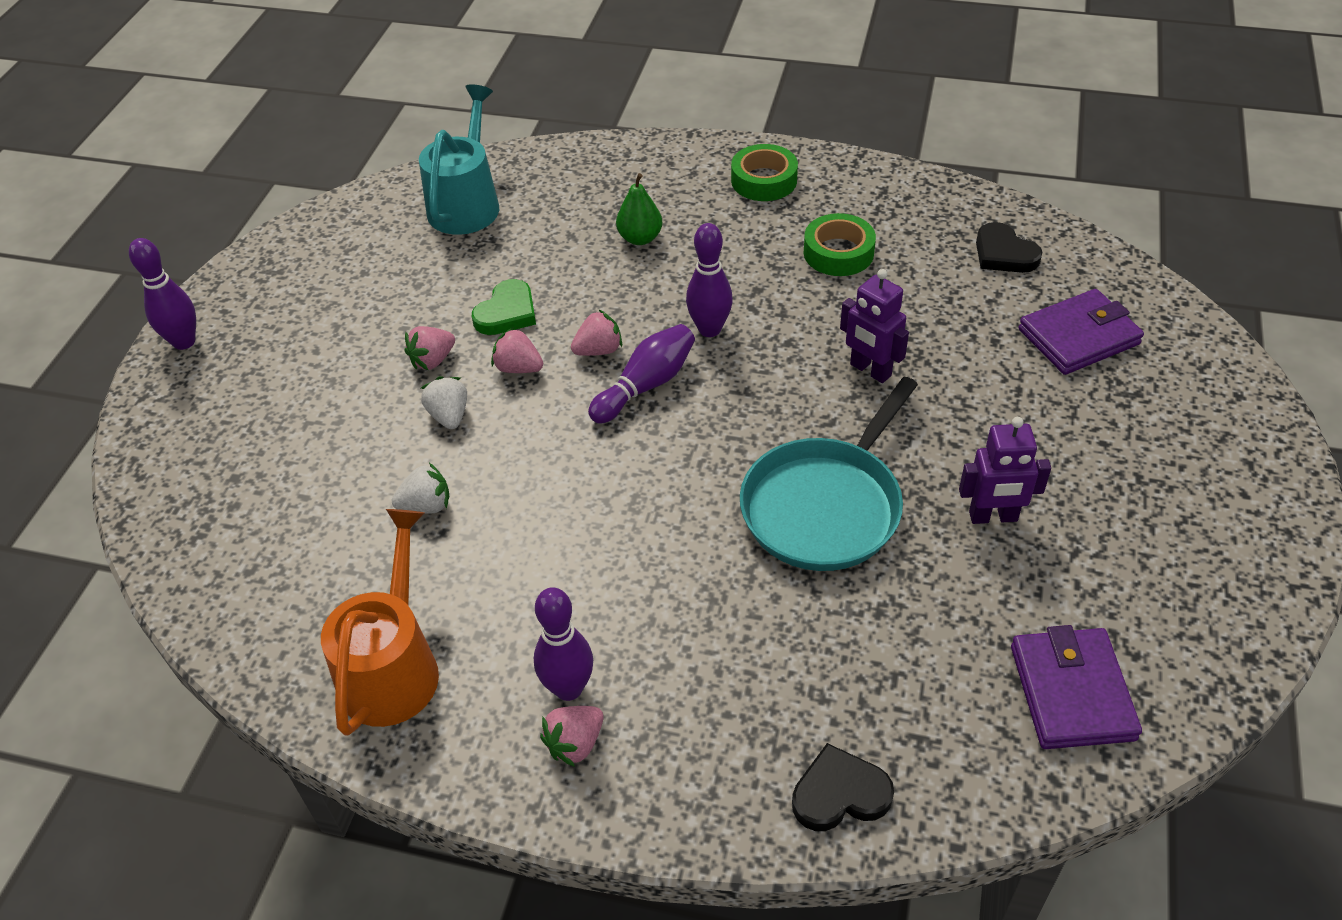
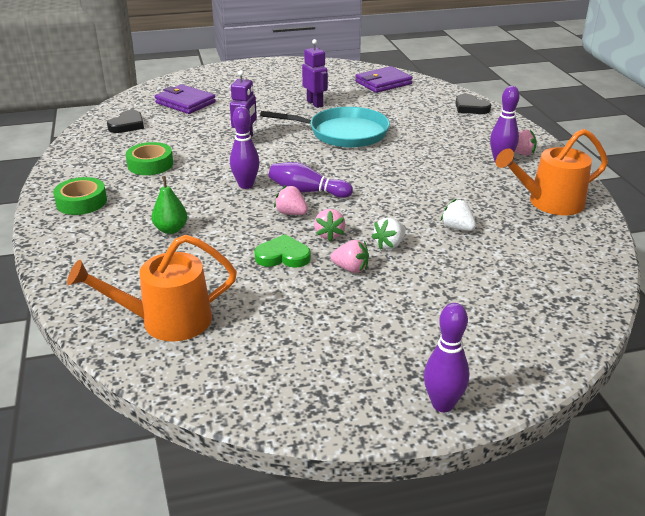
camera: 120 degrees left, 15 degrees down
turquoise watering can [419,84,499,235] -> orange watering can [67,235,237,342]

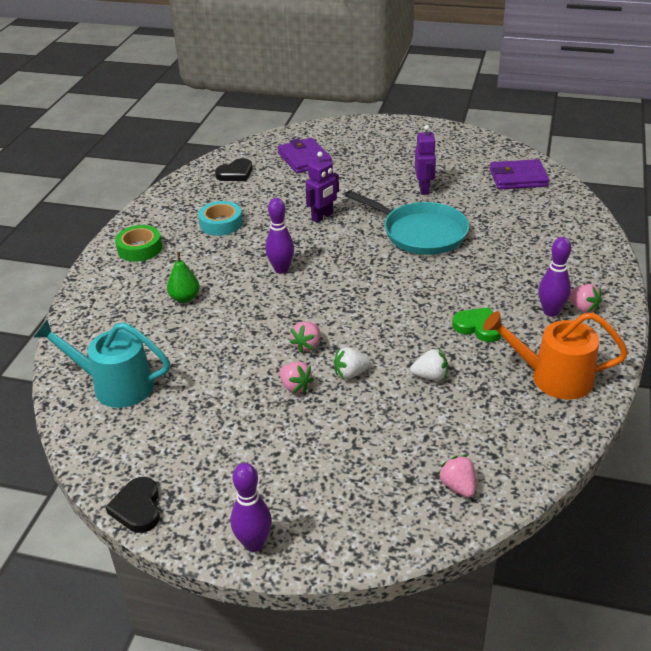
camera: 30 degrees right, 5 degrees up
orange watering can [67,235,237,342] -> turquoise watering can [33,320,170,408]
green tape [126,142,173,175] -> turquoise tape [198,201,243,236]
green heart [254,234,311,268] -> green heart moved to [452,307,502,342]
purple bowling pin [269,162,353,198] -> none
pink strawberry [274,185,308,215] -> pink strawberry moved to [438,455,476,497]
white strawberry [441,199,476,231] -> white strawberry turned 105 degrees clockwise [410,349,448,381]
black heart [455,94,491,114] -> black heart moved to [105,477,160,533]

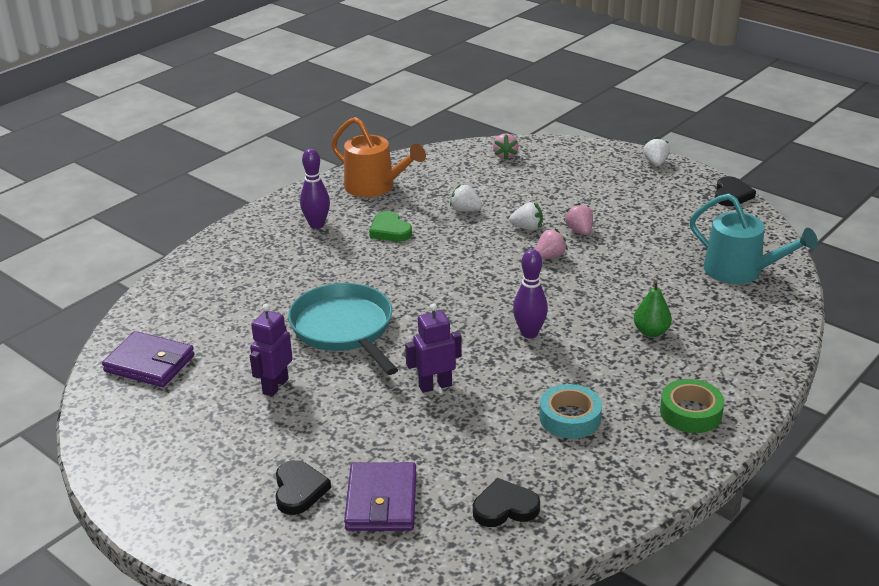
camera: 155 degrees left, 5 degrees down
purple bowling pin [231,463,272,552] -> white strawberry [643,137,670,166]
pink strawberry [569,284,602,313] -> none
none -> black heart [275,460,331,515]

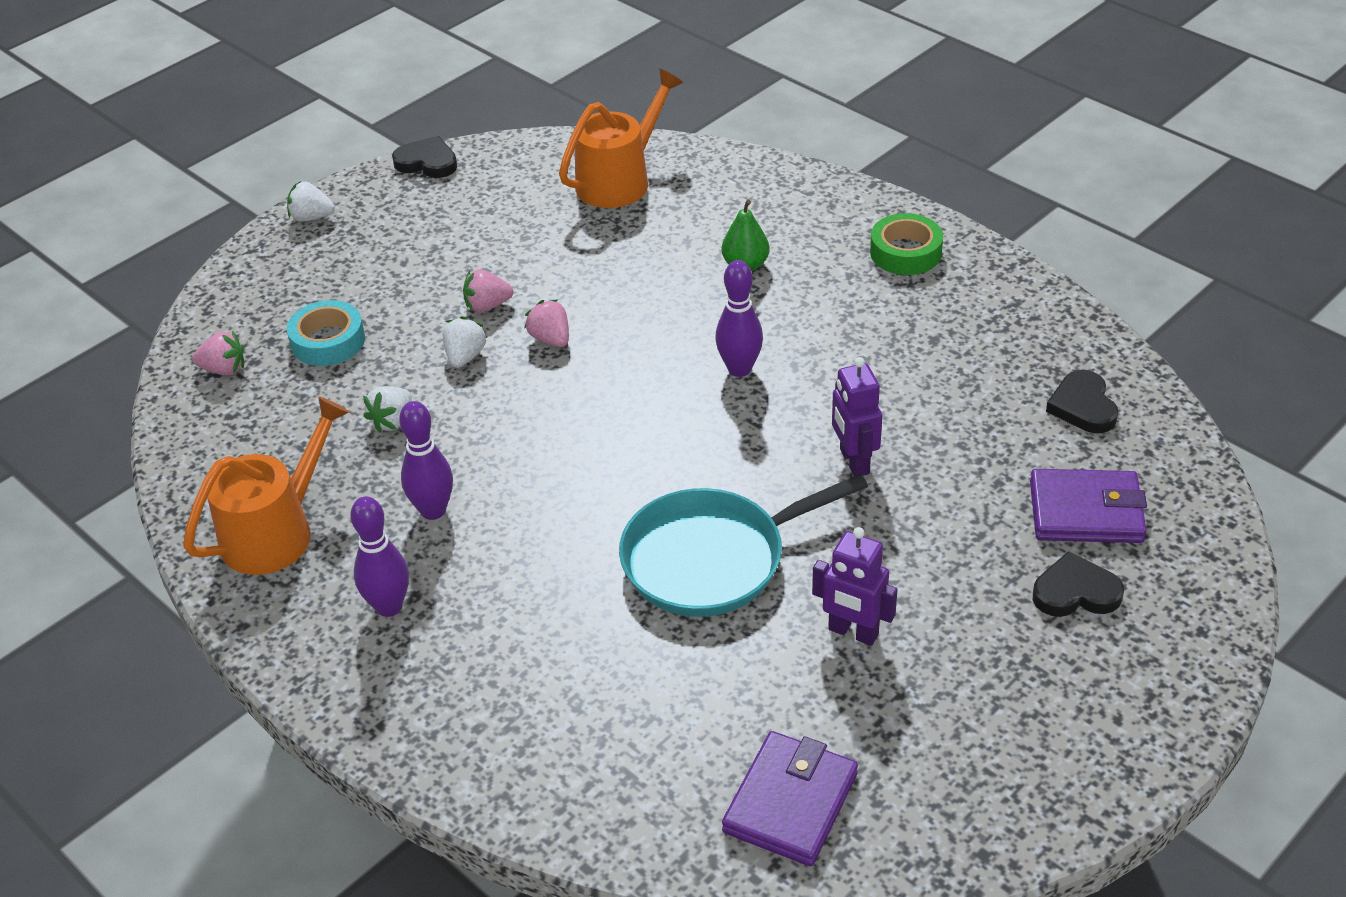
camera: 85 degrees left, 10 degrees up
green heart [369,211,412,241] -> purple bowling pin [399,401,453,520]
turquoise tape [539,384,602,439] -> turquoise tape moved to [287,300,365,366]
turquoise watering can [690,194,818,284] -> orange watering can [559,69,683,208]

